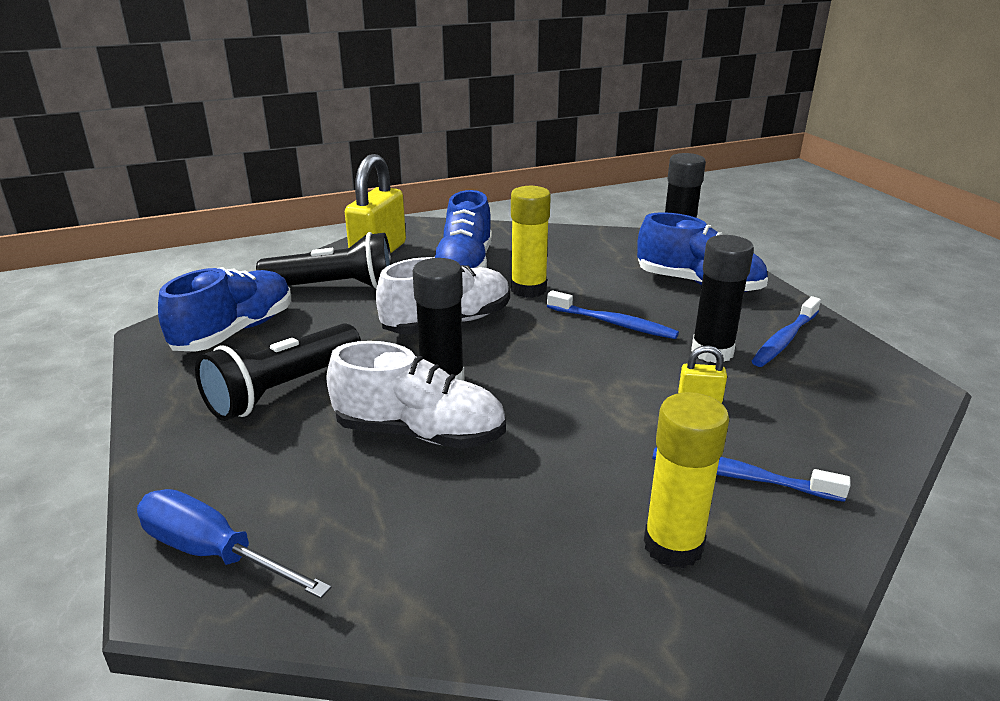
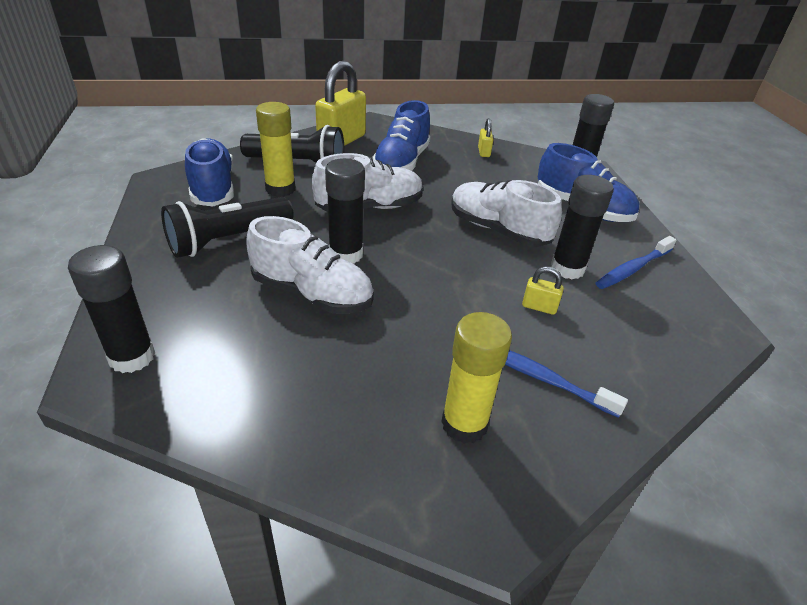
camera: 10 degrees right, 10 degrees up
blue screwdriver [137,489,331,599] -> black glue stick [68,245,155,373]
blue shoe [158,267,291,352] -> blue shoe turned 60 degrees counterclockwise [185,138,234,207]
yellow glue stick [511,186,551,298] -> yellow glue stick moved to [256,102,295,197]
blue toothbrush [547,290,679,339] -> white shoe [451,180,562,247]
none -> yellow padlock [478,118,493,157]

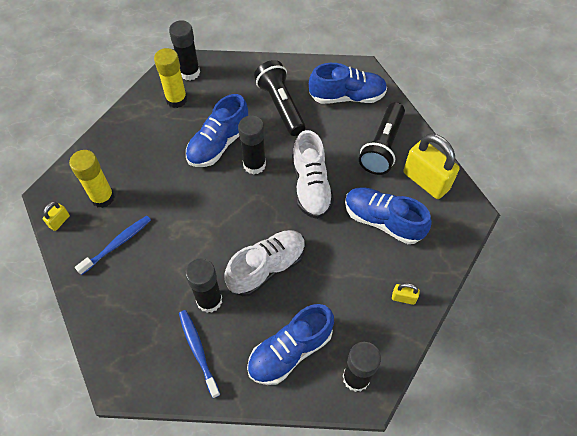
camera: 105 degrees right, 20 degrees up
white shoe [247,216,374,314] -> blue shoe [186,94,248,167]
yellow glue stick [256,102,295,197] -> yellow glue stick moved to [154,48,187,108]
yellow padlock [522,266,564,315] -> yellow padlock moved to [43,202,70,231]

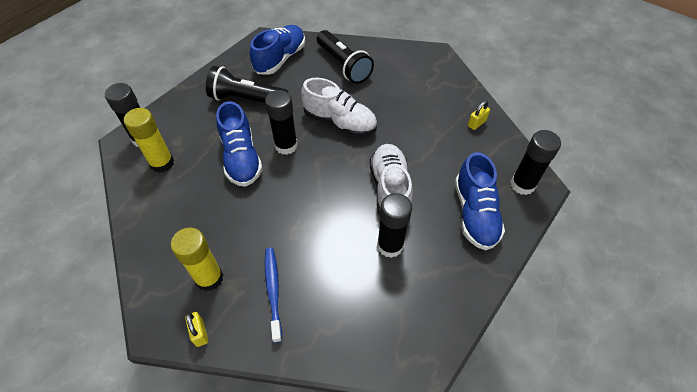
camera: 55 degrees left, 5 degrees down
blue toothbrush [179,310,220,398] -> none
blue shoe [345,188,432,244] -> none
yellow padlock [403,133,460,199] -> none

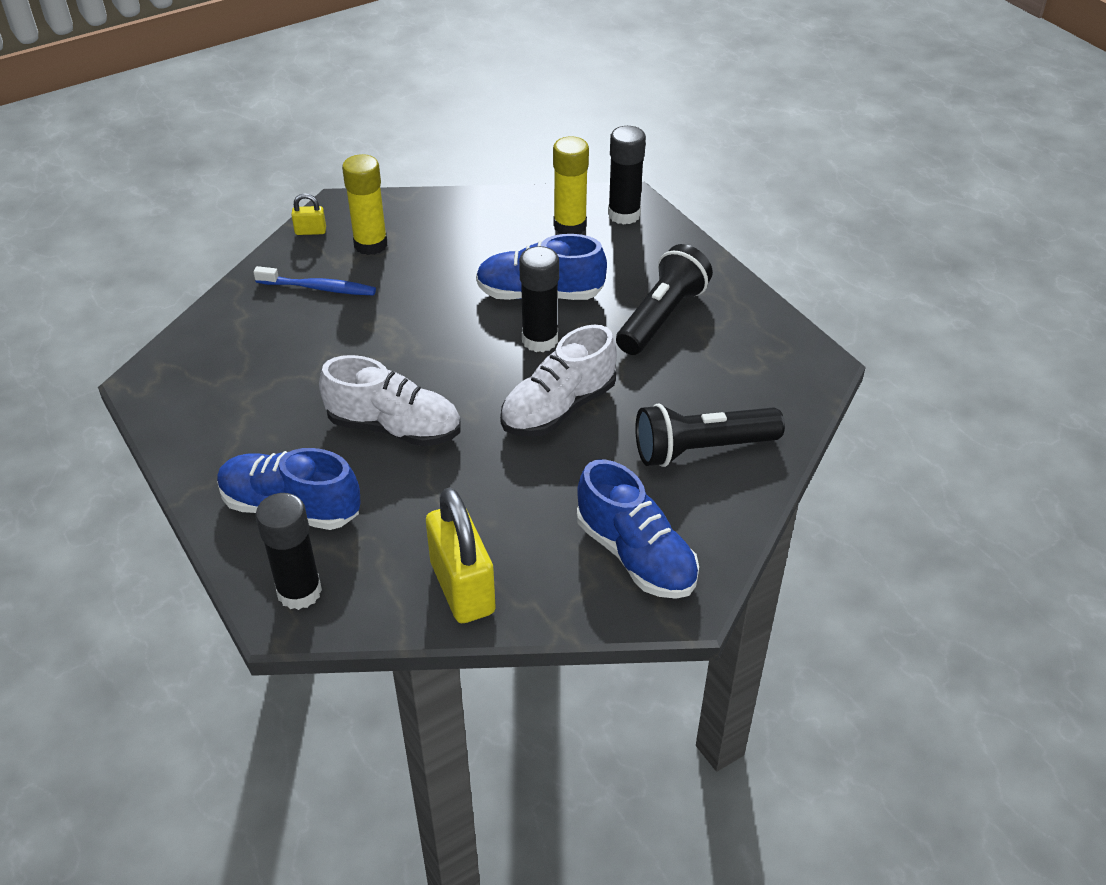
camera: 110 degrees right, 10 degrees down
blue shoe [250,25,305,75] -> blue shoe moved to [577,459,699,599]
black glue stick [377,193,412,258] -> none
yellow padlock [468,101,490,130] -> yellow padlock [426,487,496,623], size x2.23

